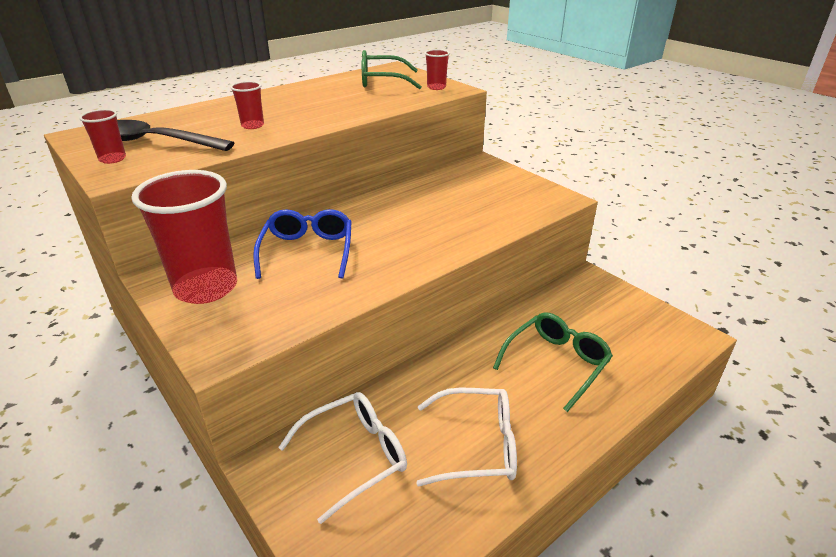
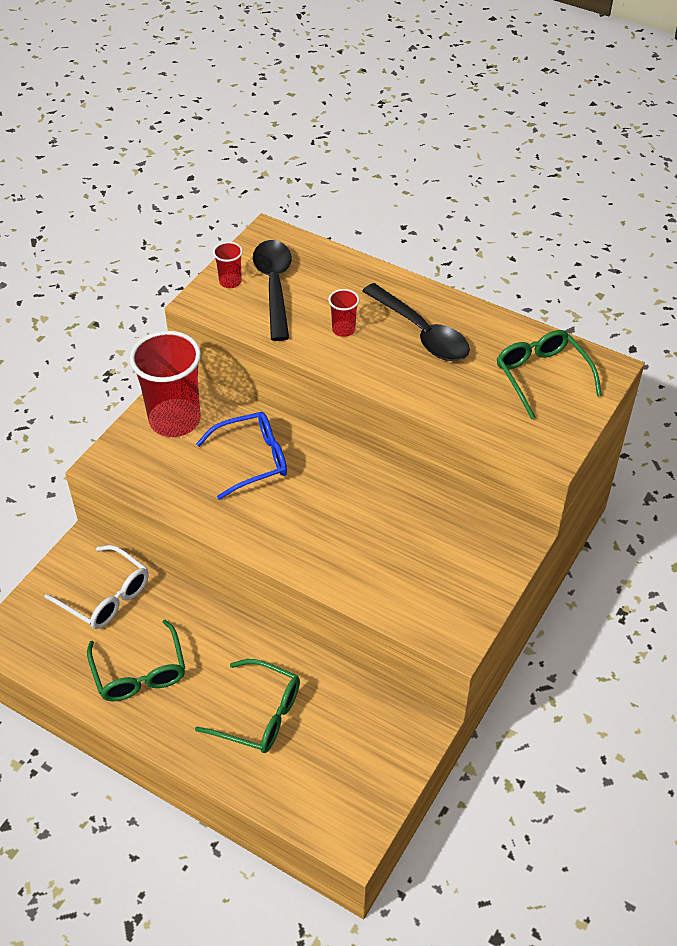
camera: 70 degrees right, 15 degrees up
white glasses [416,388,517,486] -> green glasses [87,619,185,701]
red cup [425,49,450,90] -> none
none -> black spoon [362,283,470,361]

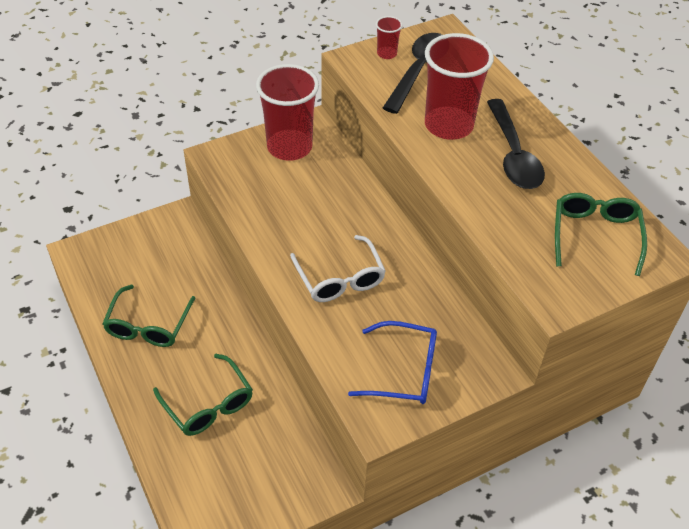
camera: 30 degrees right, 0 degrees up
white glasses [44,545,149,629] -> white glasses moved to [290,235,386,302]
blue glasses [196,412,287,500] -> blue glasses moved to [348,321,437,404]
red cup [328,289,359,337] -> red cup [425,33,494,140], size x2.27

